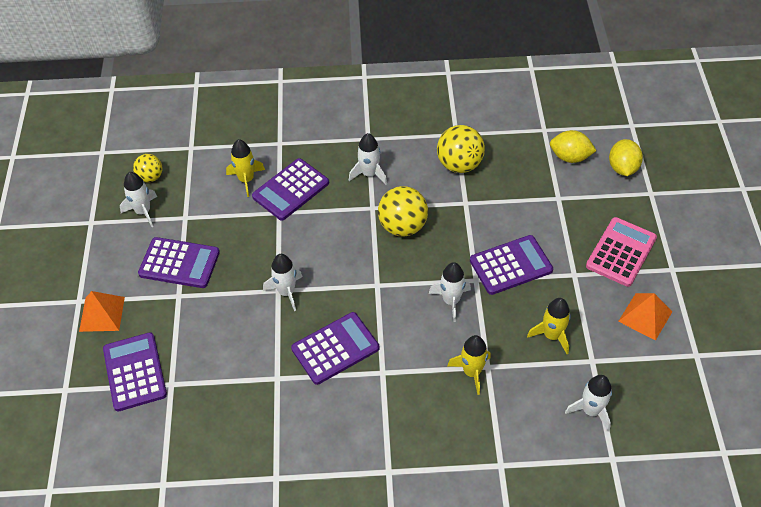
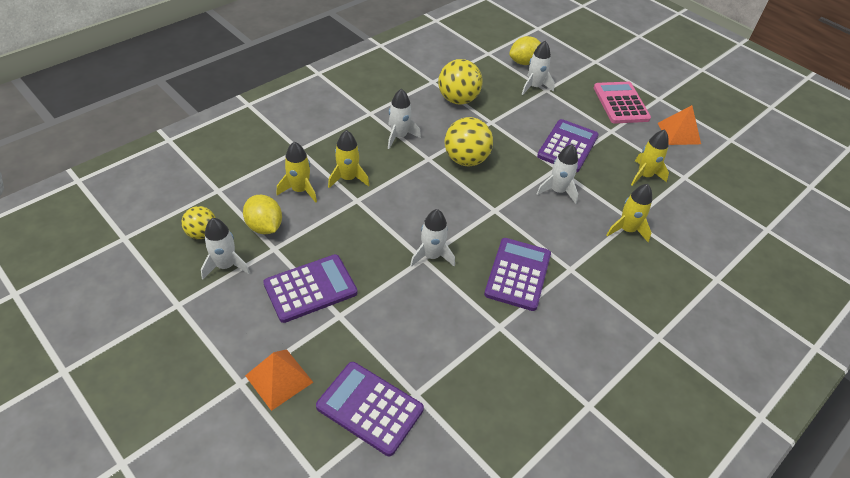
camera: 45 degrees left, 5 degrees down
purple calculator [252,158,329,221] -> yellow rocket [328,130,369,188]
white rocket [565,375,612,431] -> white rocket moved to [522,41,555,95]
yellow lemon [609,139,643,176] -> yellow lemon moved to [243,195,282,234]

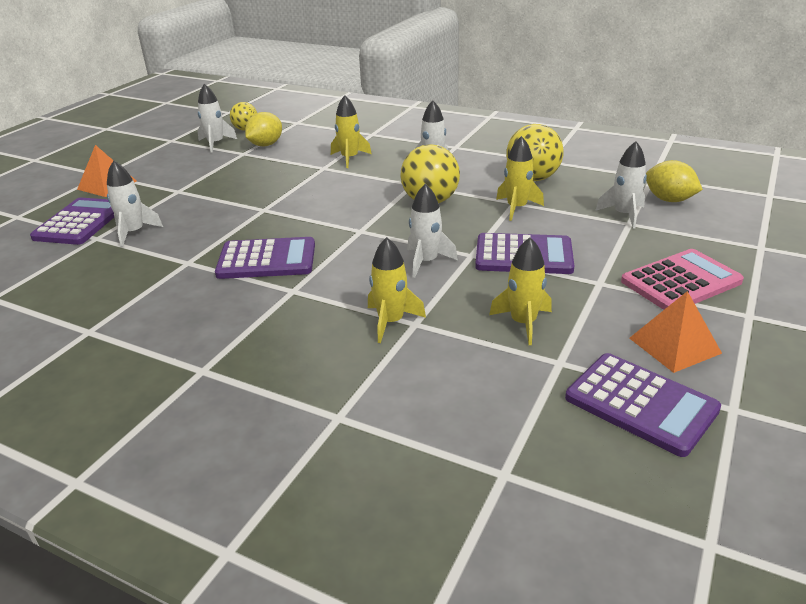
camera: 75 degrees right, 15 degrees down
purple calculator [263,254,357,323] -> purple calculator moved to [565,353,721,457]
yellow rocket [277,141,317,203] -> yellow rocket moved to [496,136,544,221]
white rocket [410,209,455,267] -> white rocket moved to [107,161,163,247]

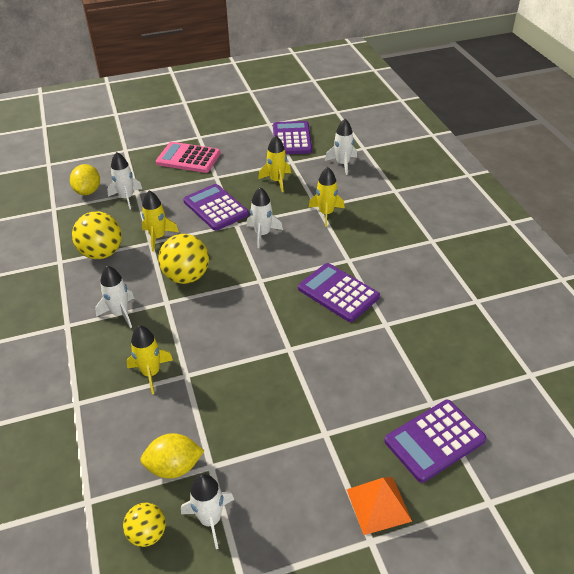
camera: 135 degrees left, 10 degrees up
white rocket [107,161,163,247] -> white rocket moved to [325,119,357,175]
orange pyramid [629,291,722,373] -> none

